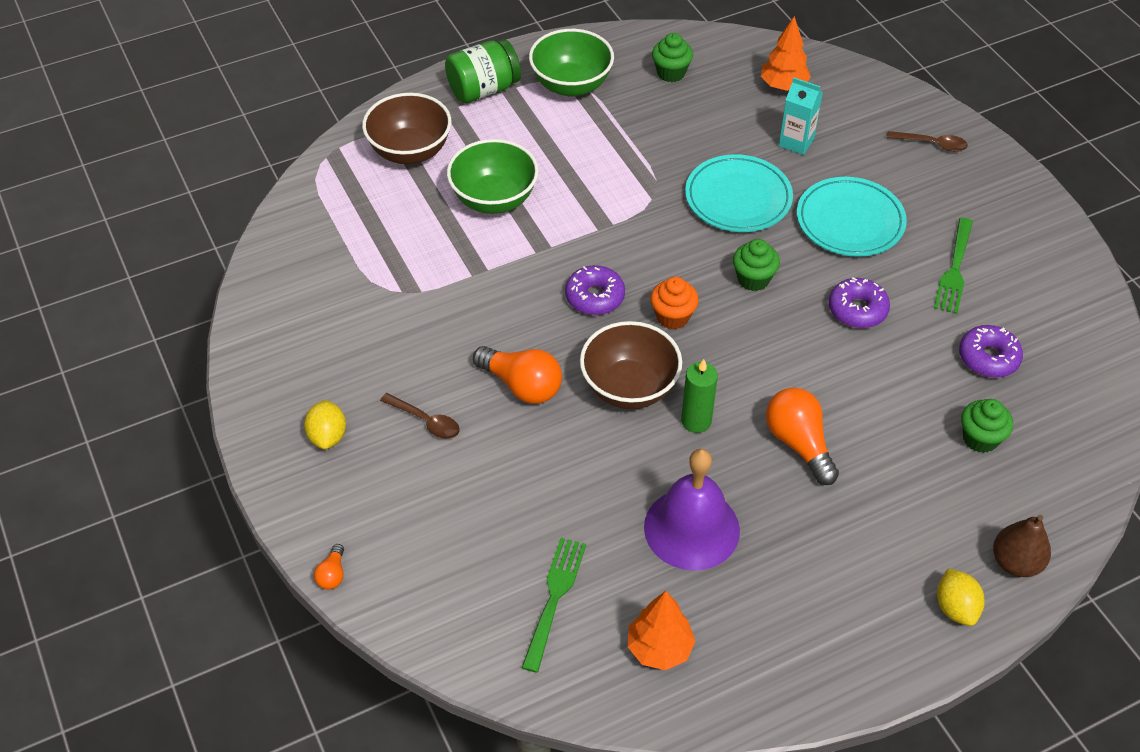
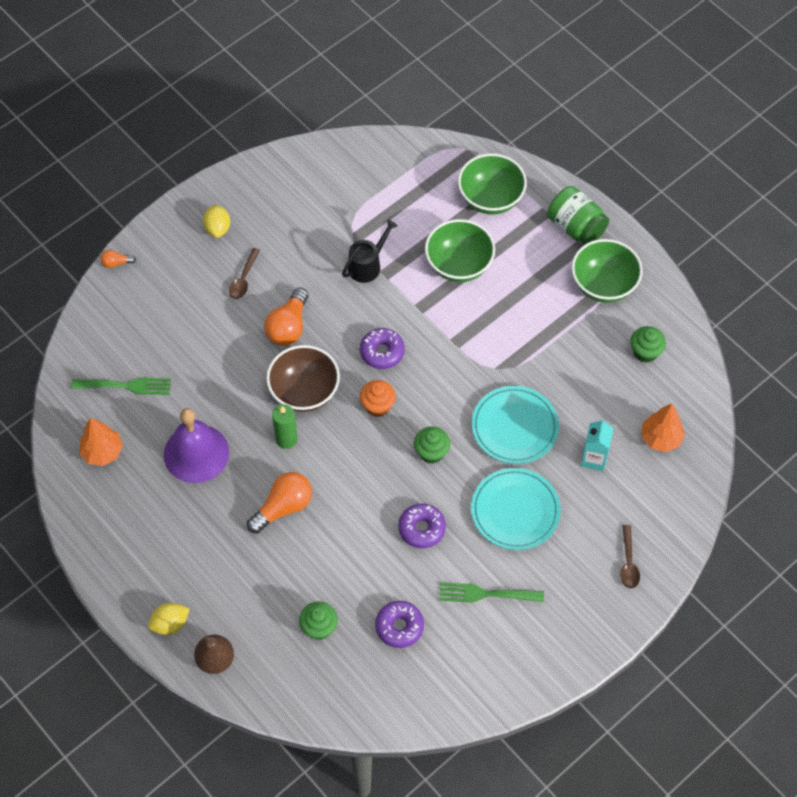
camera: 75 degrees right, 10 degrees up
yellow lemon [304,400,346,449] -> yellow lemon turned 75 degrees counterclockwise [203,204,230,238]
brown bowl [362,93,452,164] -> green bowl [458,153,527,215]
none -> black watering can [342,219,398,283]

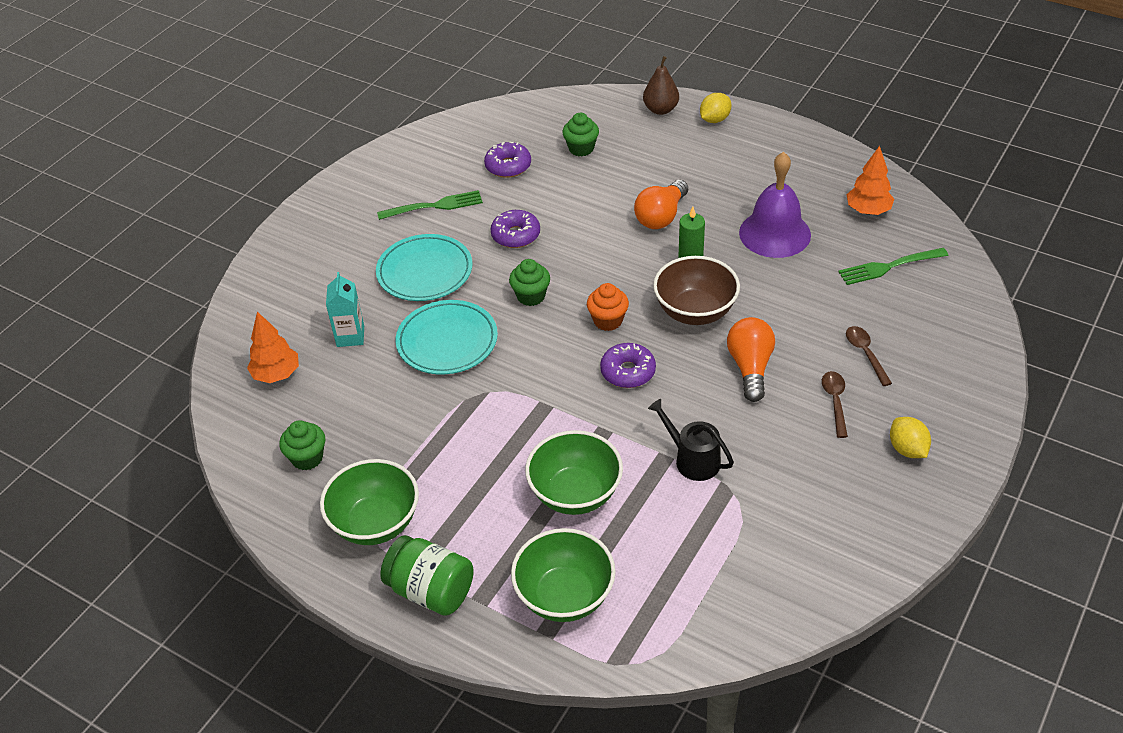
camera: 165 degrees right, 15 degrees down
orange light bulb [101,250,136,268] -> none
black watering can [342,219,398,283] -> black watering can turned 105 degrees clockwise [648,399,734,481]
brown spoon [620,525,640,588] -> brown spoon moved to [846,326,892,386]

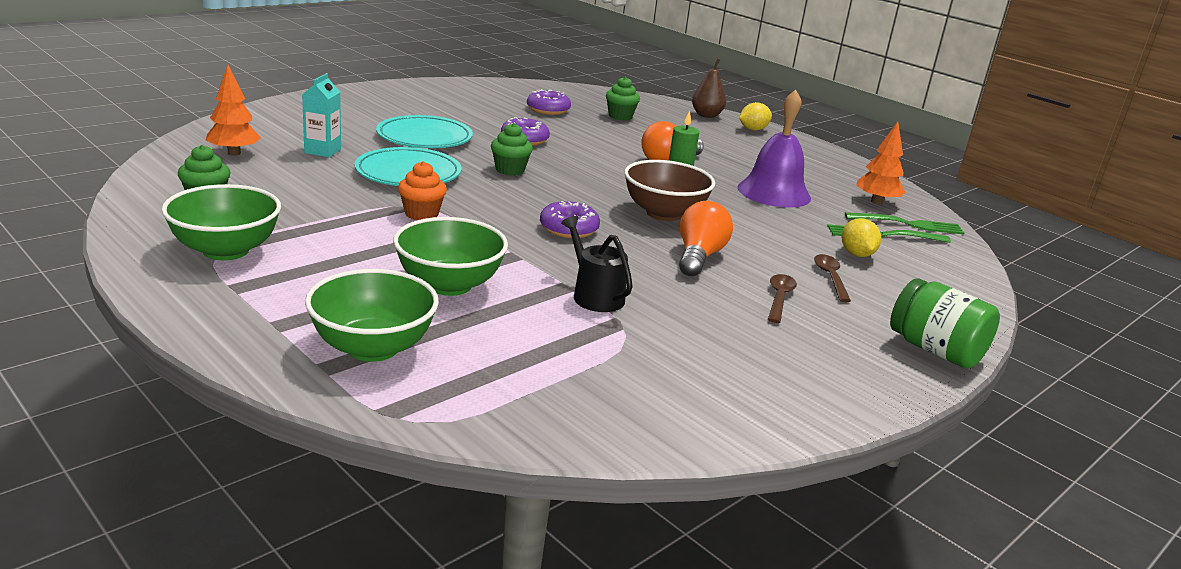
camera: 10 degrees right, 20 degrees down
green fork [377,190,483,220] -> green fork moved to [845,212,964,234]
green jar [380,535,474,616] -> green jar moved to [890,278,1000,368]
orange cupcake [587,283,629,331] -> orange cupcake moved to [398,161,447,220]
yellow lemon [890,417,931,458] -> yellow lemon moved to [841,218,881,257]

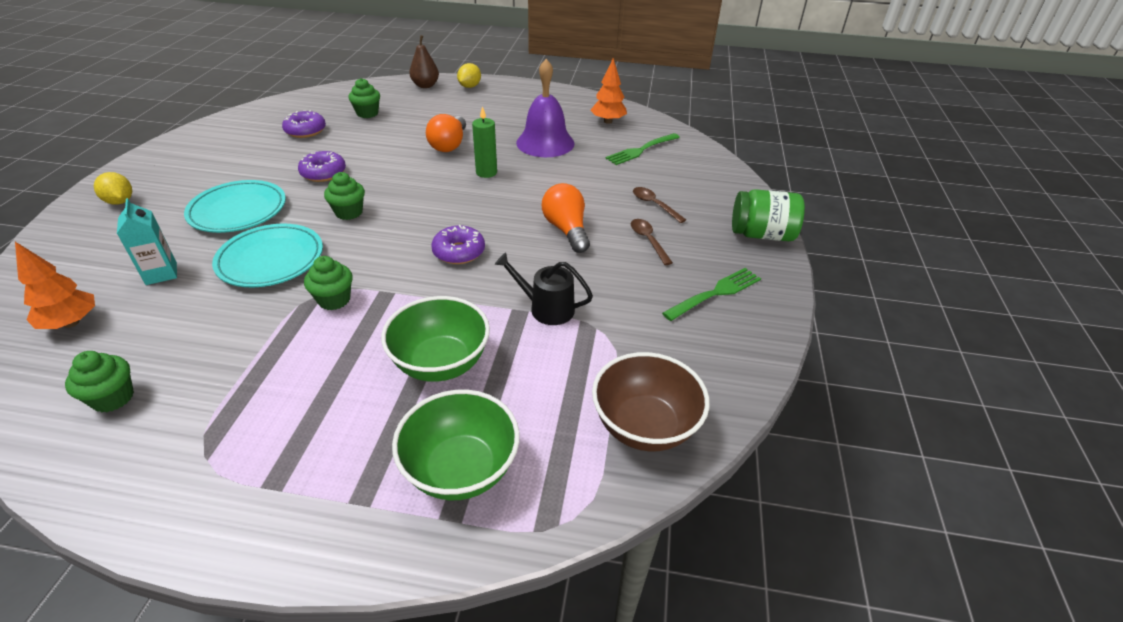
camera: 35 degrees left, 15 degrees up
green bowl [161,184,281,261] -> none
orange cupcake [398,161,447,220] -> green cupcake [304,256,353,310]
brown bowl [624,160,715,221] -> brown bowl moved to [592,352,710,451]
yellow lemon [841,218,881,257] -> yellow lemon moved to [94,172,132,205]
green fork [845,212,964,234] -> green fork moved to [662,268,761,321]

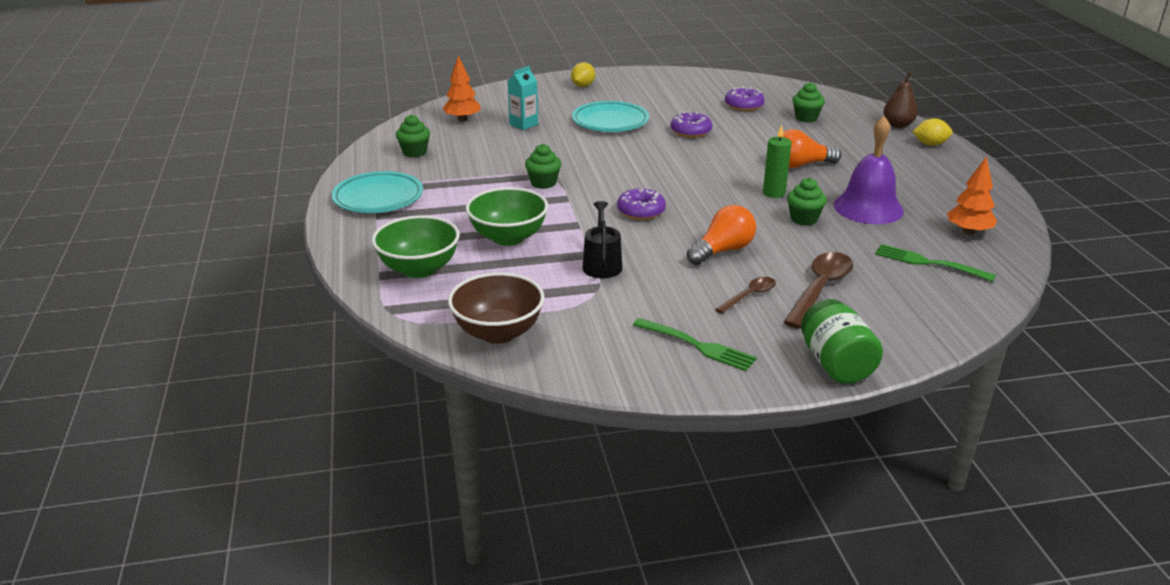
camera: 70 degrees right, 10 degrees down
turquoise plate [212,224,323,287] -> turquoise plate moved to [332,171,423,213]
green cupcake [324,172,365,220] -> green cupcake moved to [787,178,827,225]
brown spoon [633,187,686,223] -> brown spoon [784,252,853,329], size x1.75

